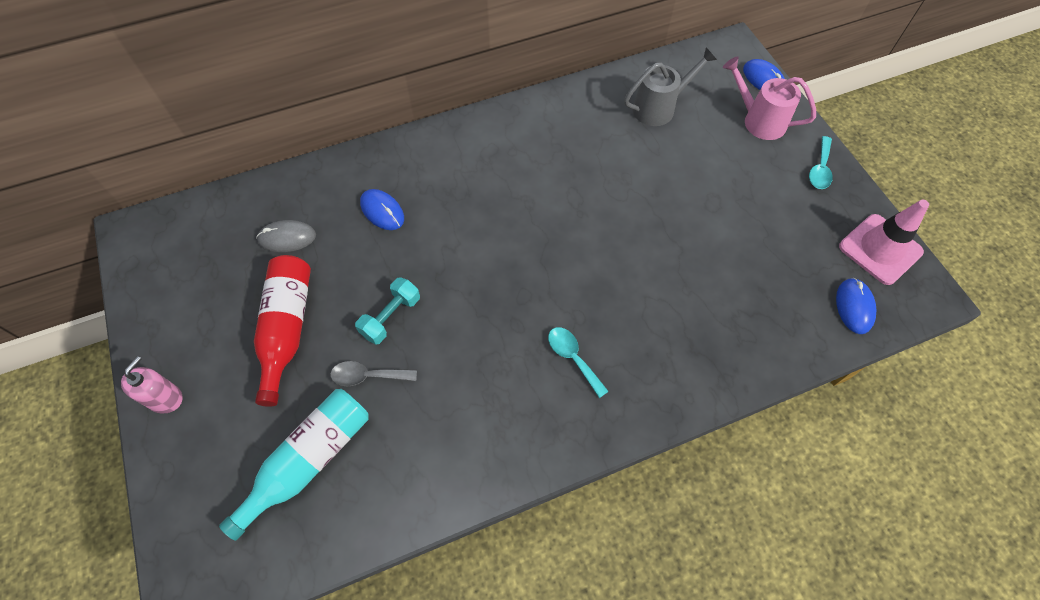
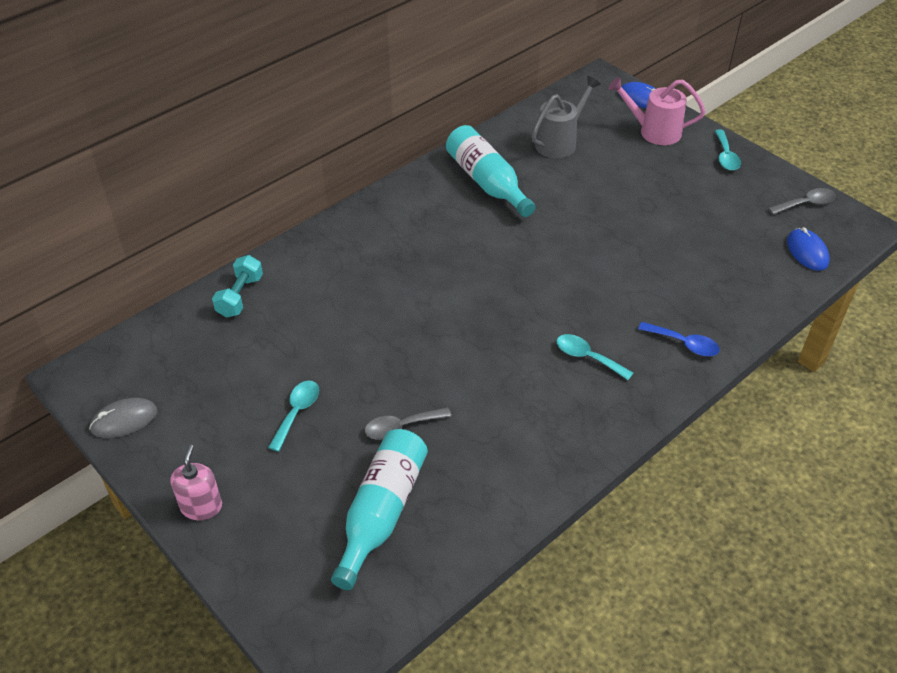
camera: 20 degrees left, 15 degrees down
red bottle [254,255,311,407] -> turquoise spoon [268,380,319,452]
grey mouse [256,220,316,252] -> grey mouse moved to [89,398,157,438]
turquoise dumbbell [355,277,420,344] -> turquoise dumbbell moved to [212,255,263,318]
blue mouse [360,189,404,230] -> none
pink traffic cone [839,200,929,285] -> grey spoon [768,188,836,215]
none -> turquoise bottle [446,125,536,217]
none -> blue spoon [638,322,720,356]

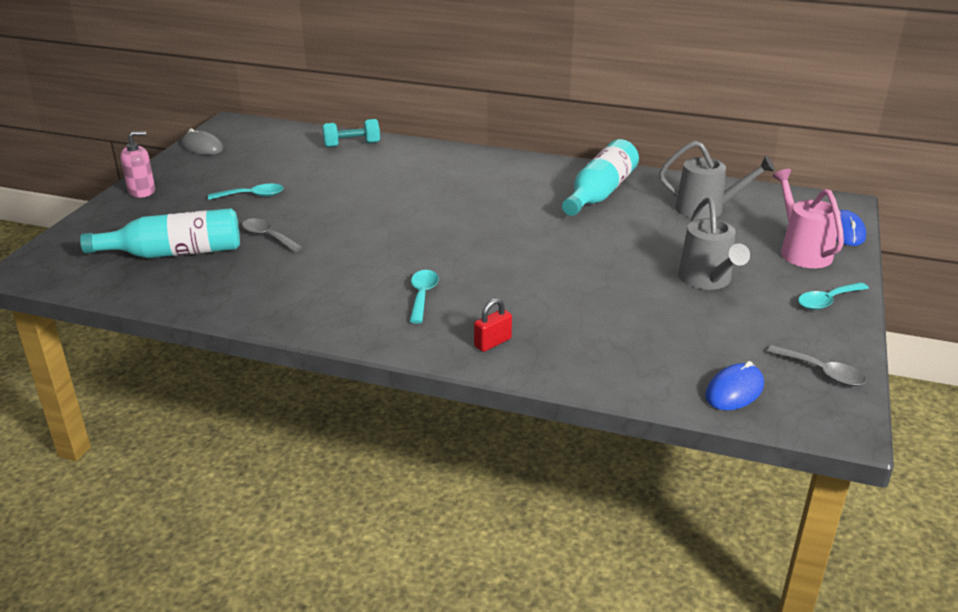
camera: 60 degrees right, 15 degrees down
blue spoon [638,322,720,356] -> red padlock [474,298,512,352]
none -> grey watering can [678,197,750,290]

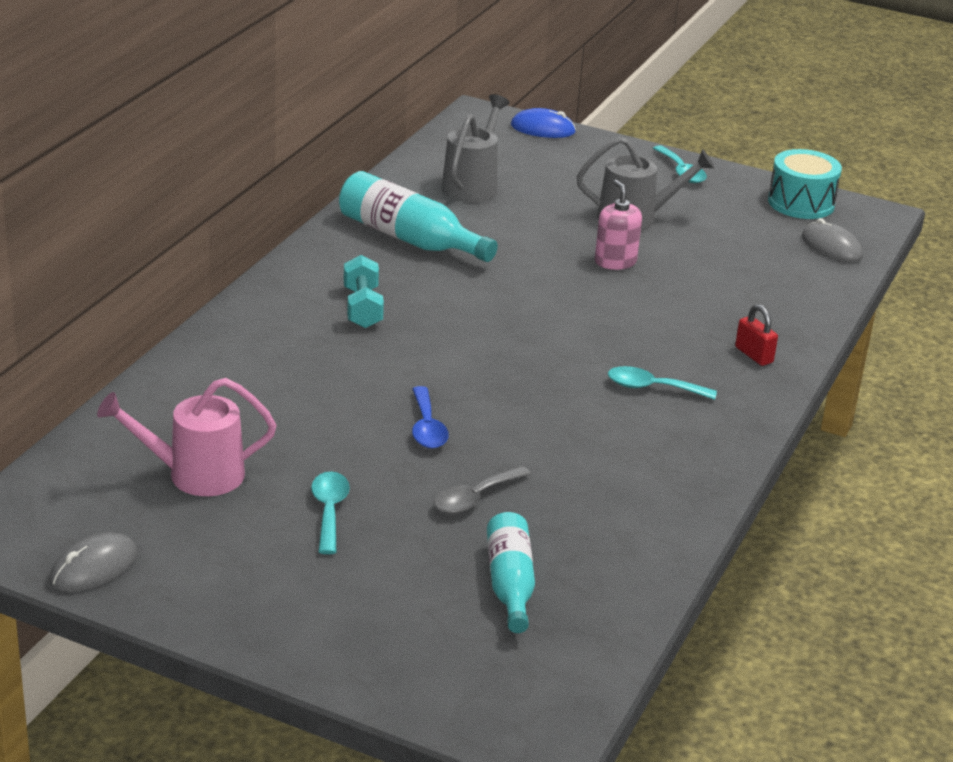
camera: 85 degrees left, 0 degrees up
turquoise bottle [80,208,240,258] -> turquoise bottle [487,512,535,633], size x0.66
pink soap dispenser [120,131,155,198] -> pink soap dispenser moved to [595,180,642,270]
turquoise dumbbell [322,119,380,148] -> turquoise dumbbell moved to [344,255,384,328]
blue mouse [705,361,764,410] -> grey mouse [801,218,863,263]
grey spoon [767,345,867,386] -> turquoise drum [768,149,842,219]
pink watering can [772,169,844,268] -> pink watering can moved to [97,378,276,496]
none -> blue spoon [412,386,449,449]

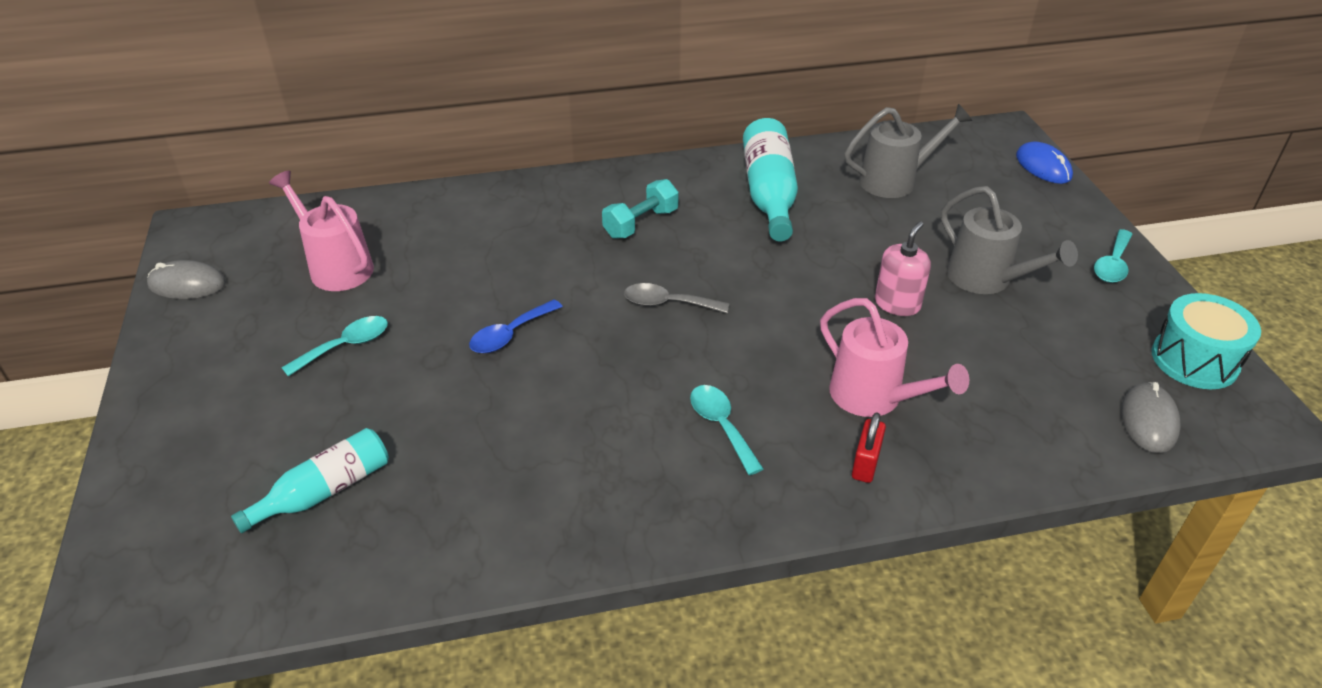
camera: 55 degrees right, 10 degrees up
grey spoon [434,466,531,514] -> grey spoon moved to [624,283,729,313]
none -> pink watering can [820,298,969,417]

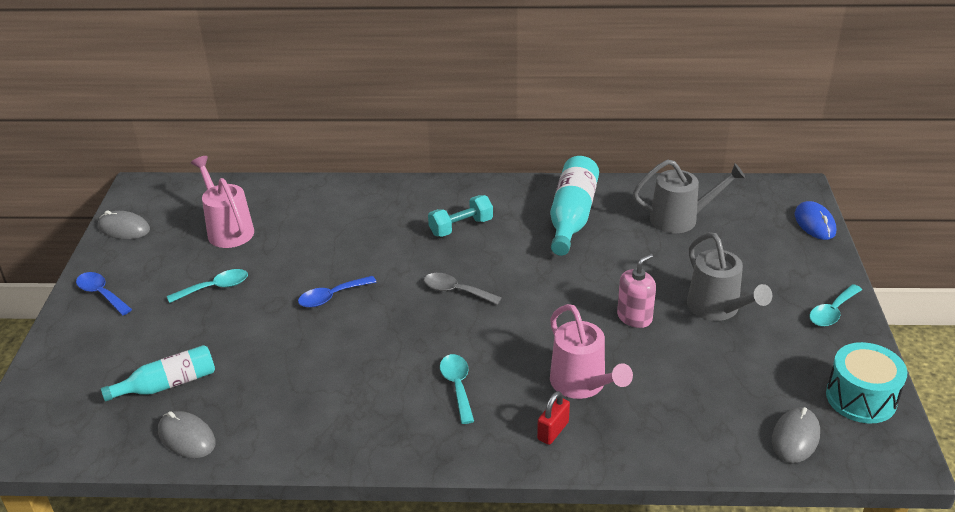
camera: 15 degrees right, 5 degrees down
none -> blue spoon [76,272,132,315]
none -> grey mouse [158,411,216,458]

